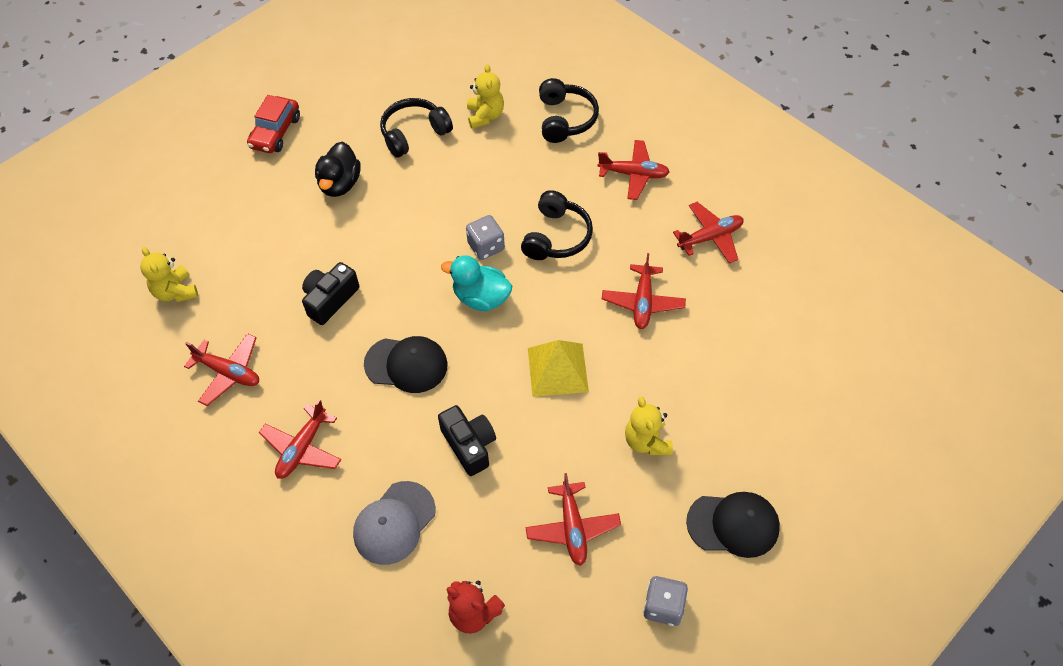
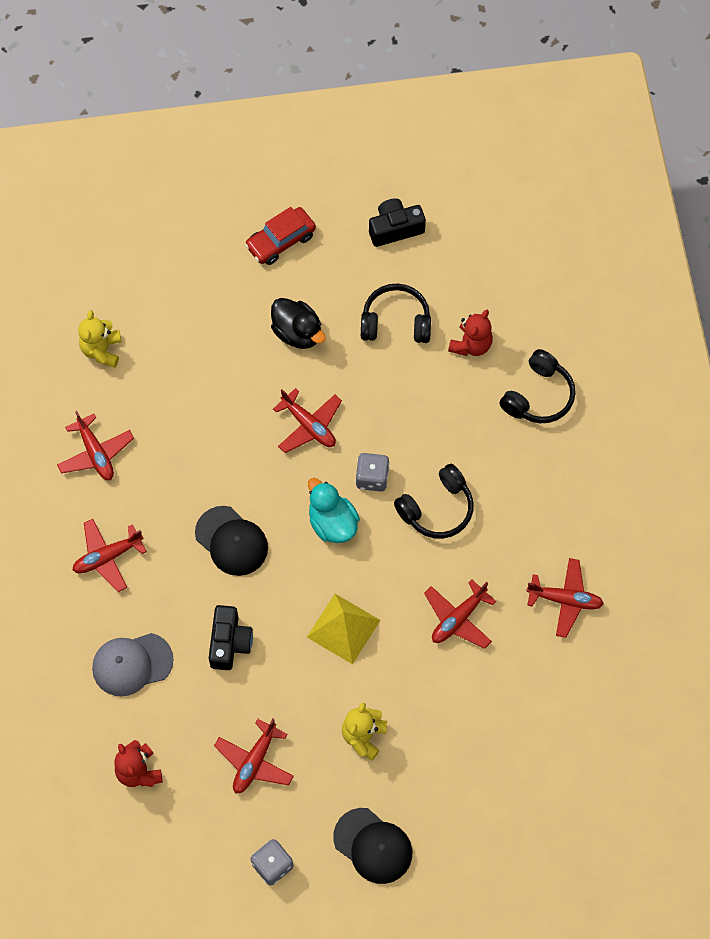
camera: 35 degrees right, 10 degrees up
black camera [302,262,359,325] -> black camera moved to [369,198,426,247]
black duck [315,142,361,197] -> black duck turned 90 degrees counterclockwise [271,298,326,349]
yellow teddy bear [467,64,504,129] -> red teddy bear [448,310,493,356]
red plane [597,140,670,200] -> red plane moved to [273,388,342,453]

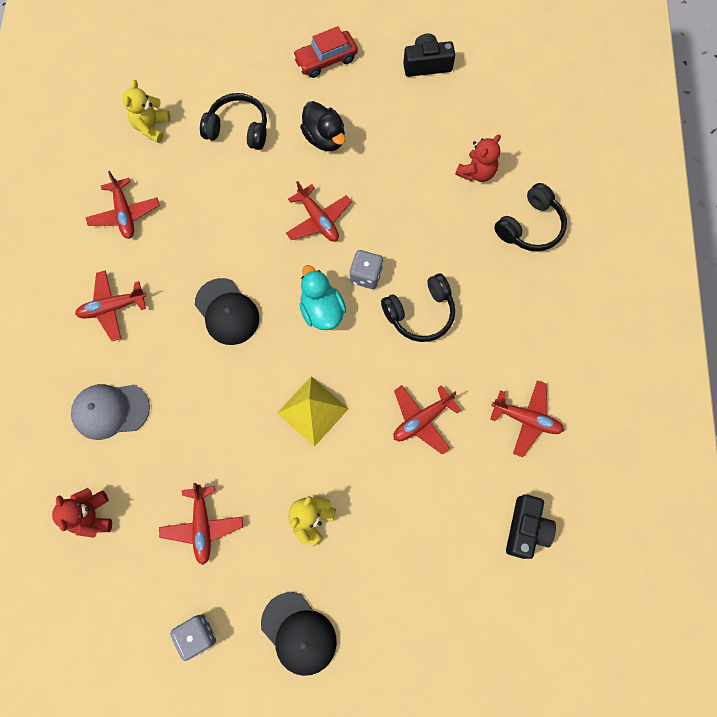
camera: 10 degrees right, 5 degrees up
black camera [209,605,253,670] -> black camera moved to [506,494,556,559]
red plane [214,719,294,794] -> red plane turned 45 degrees counterclockwise [159,483,243,565]
black headphones [361,283,431,343] -> black headphones moved to [200,93,267,150]

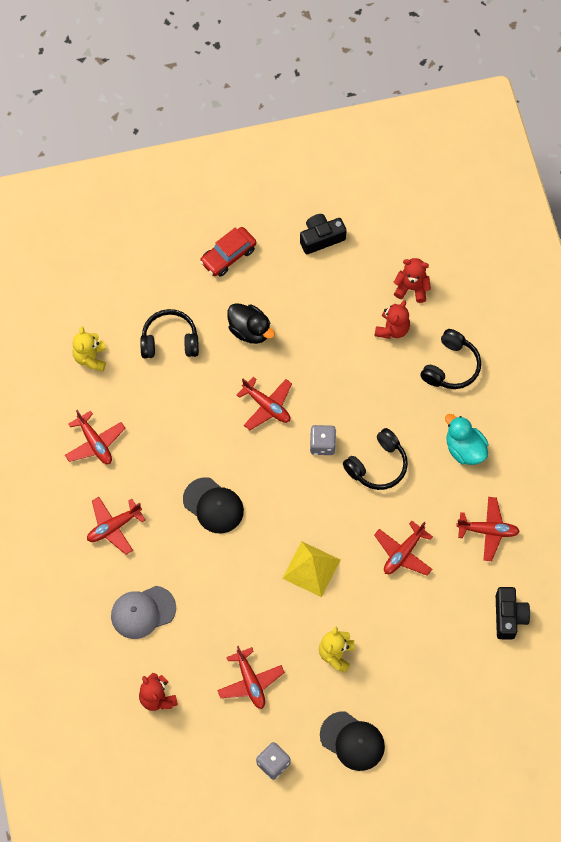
camera: 15 degrees left, 5 degrees down
turquoise duck [300,265,346,330] -> turquoise duck moved to [445,414,488,465]
none -> red teddy bear [394,258,431,303]

